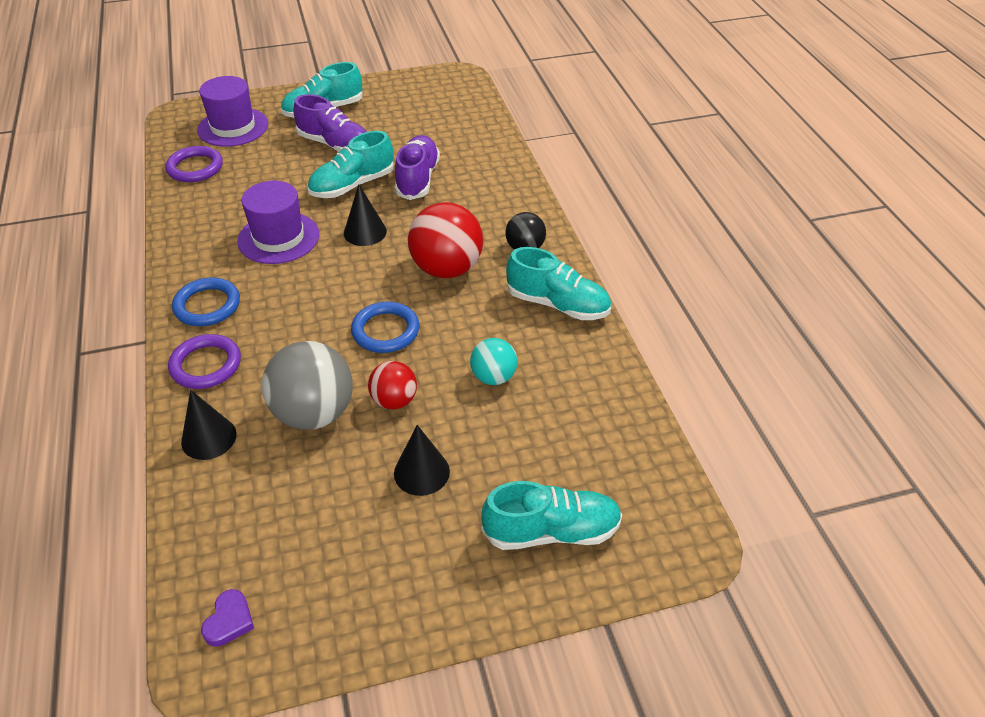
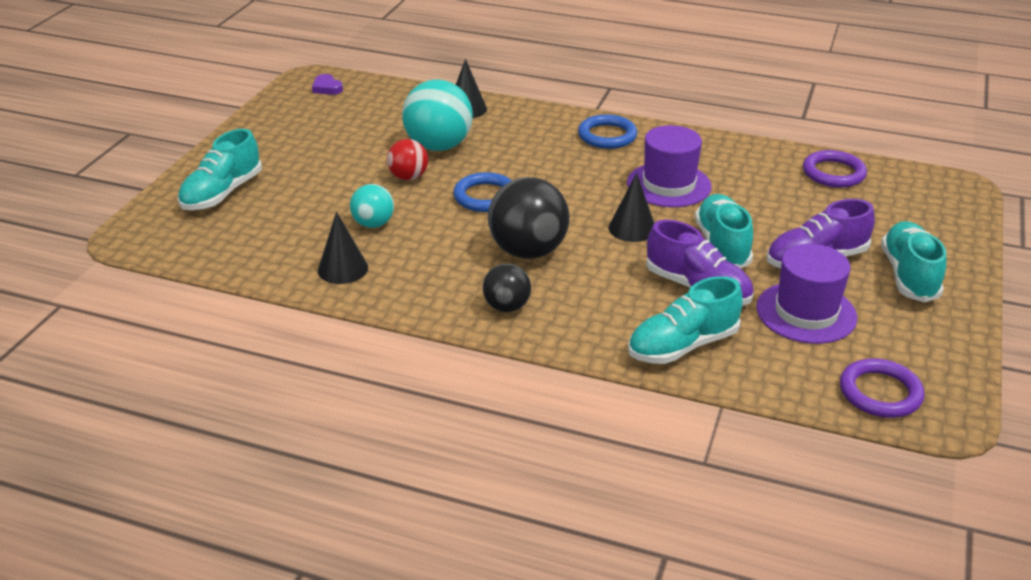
camera: 125 degrees right, 10 degrees down
purple ring [168,334,241,389] -> purple ring moved to [840,358,925,418]
purple hat [197,76,268,147] -> purple hat moved to [756,244,857,344]
grey ball [262,341,353,430] -> turquoise ball [402,80,473,151]
black cone [394,425,450,496] -> black cone moved to [318,212,368,284]
red ball [408,202,483,278] -> black ball [488,177,569,259]
turquoise shoe [506,247,611,320] -> turquoise shoe moved to [628,276,743,364]

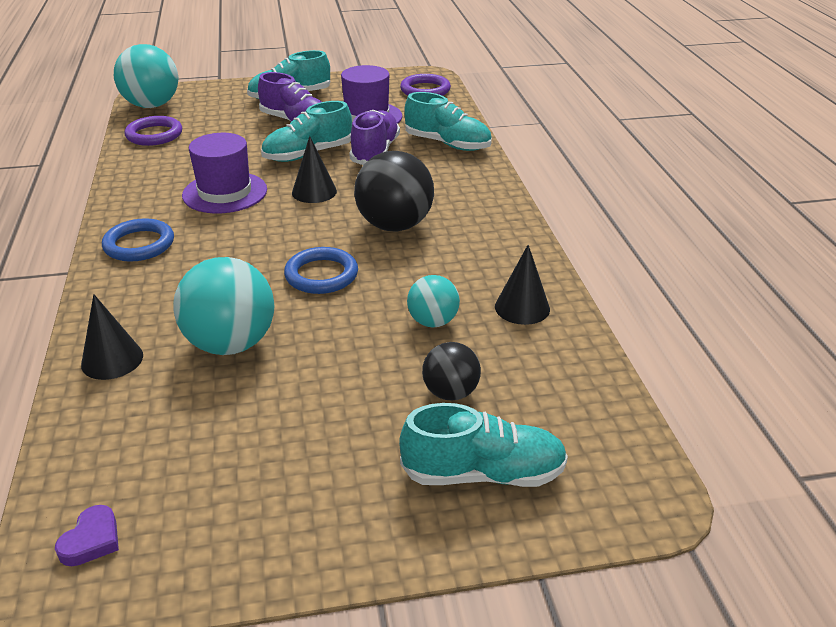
camera: 120 degrees left, 0 degrees up
red ball [387,139,428,180] -> none
black ball [483,264,531,312] -> black ball moved to [422,342,481,400]
none -> turquoise ball [114,44,178,108]

